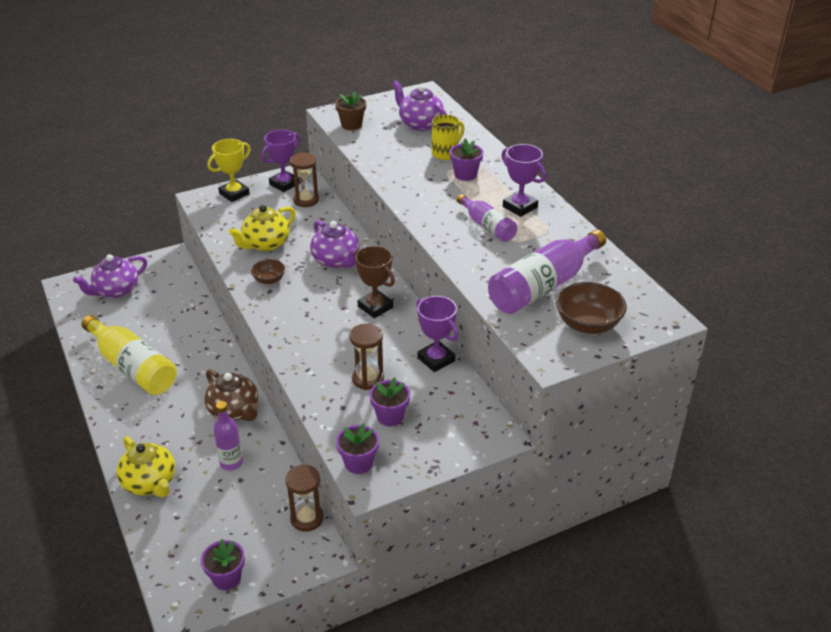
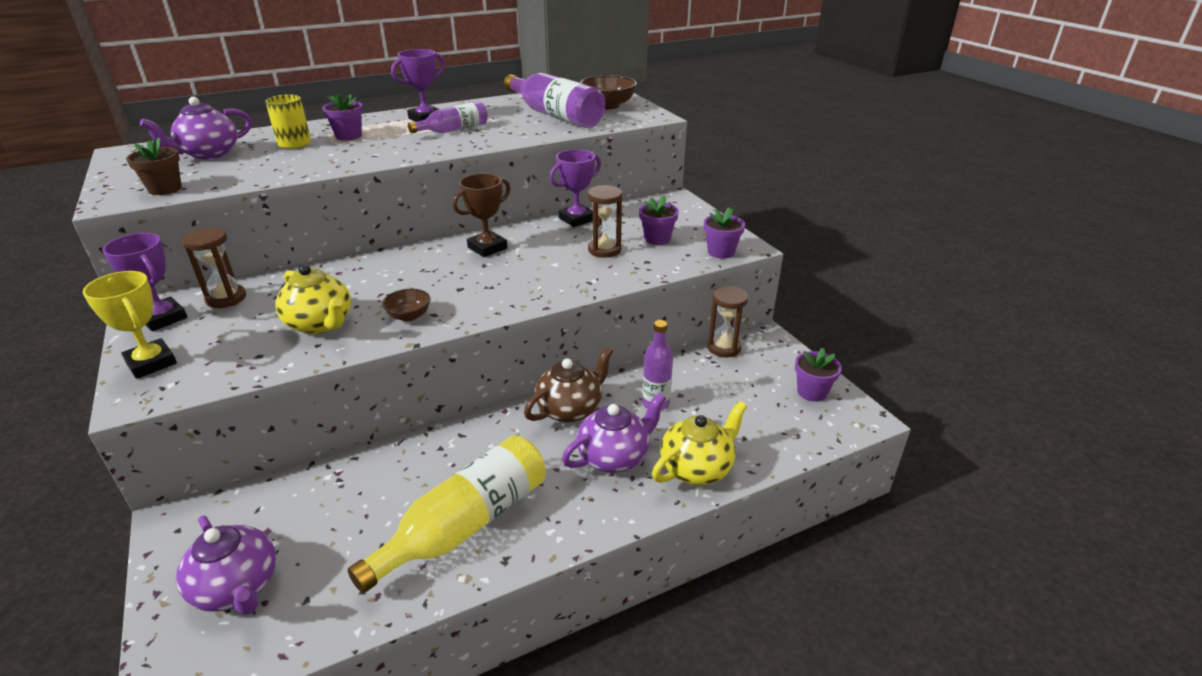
camera: 90 degrees left, 5 degrees down
purple teapot [310,220,359,268] -> purple teapot moved to [562,393,666,473]

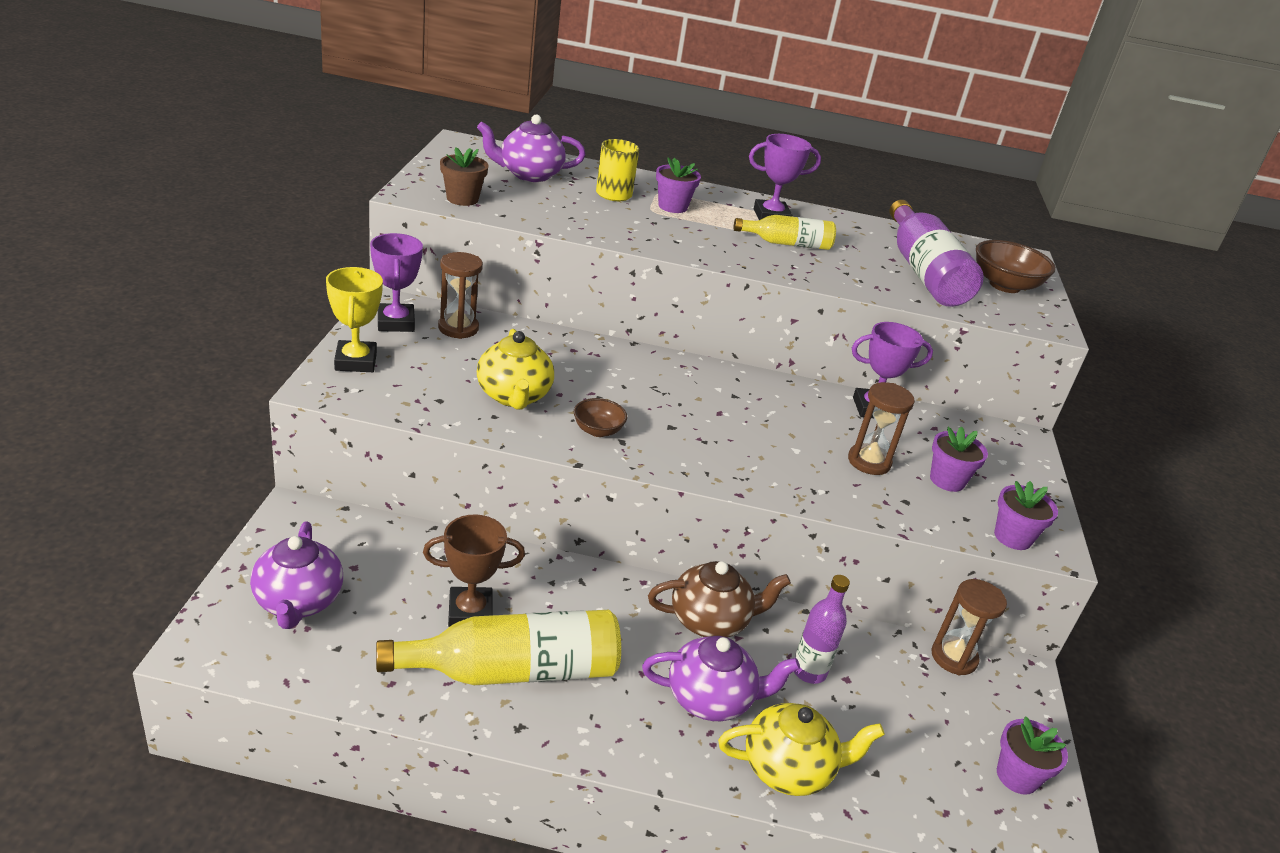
camera: 30 degrees right, 0 degrees up
purple bottle [408,101,488,133] -> yellow bottle [734,215,836,250]
brown trophy [453,173,511,257] -> brown trophy moved to [423,515,525,627]

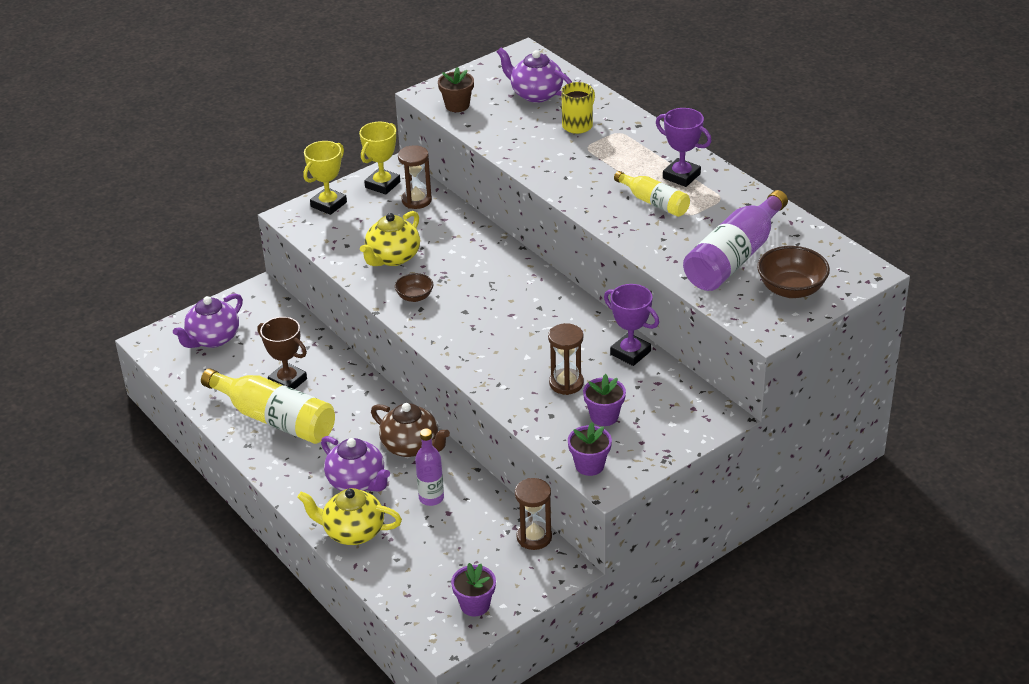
camera: 50 degrees right, 5 degrees up
purple trophy [370,233,423,332] -> yellow trophy [359,122,400,195]
purple flower pot [656,157,701,213] -> none
yellow teapot [718,703,885,796] -> yellow teapot turned 150 degrees clockwise [297,488,402,545]

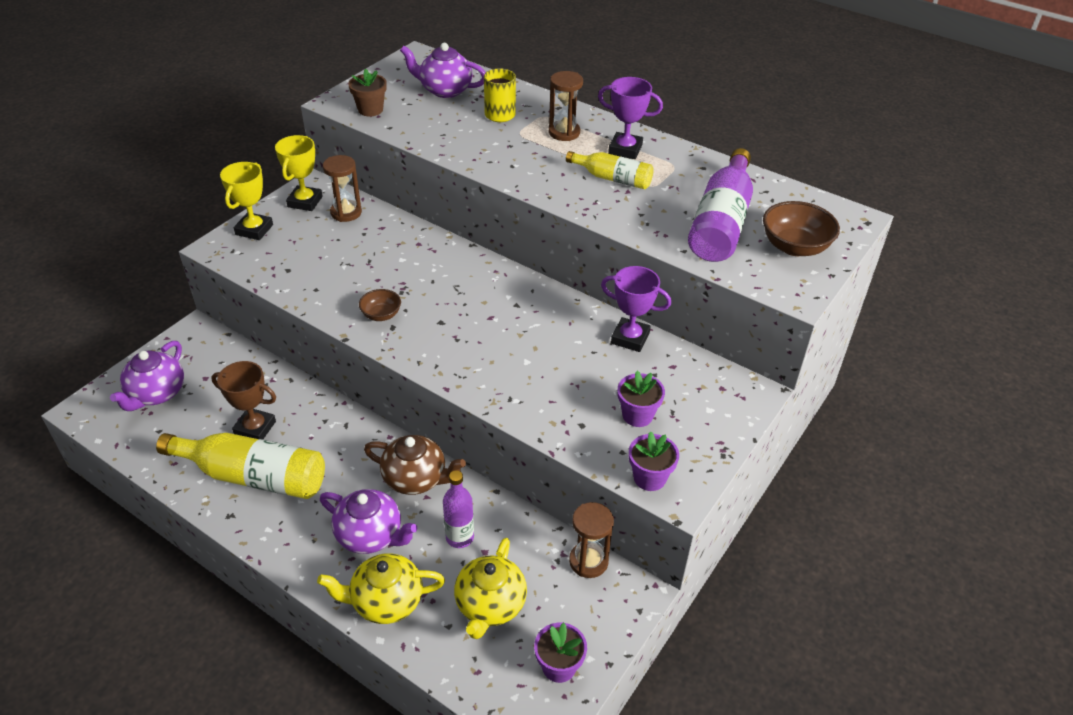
camera: 20 degrees left, 5 degrees up
yellow teapot [360,211,420,266] -> yellow teapot moved to [454,538,527,639]
brown hourglass [548,323,584,395] -> brown hourglass moved to [549,71,583,141]

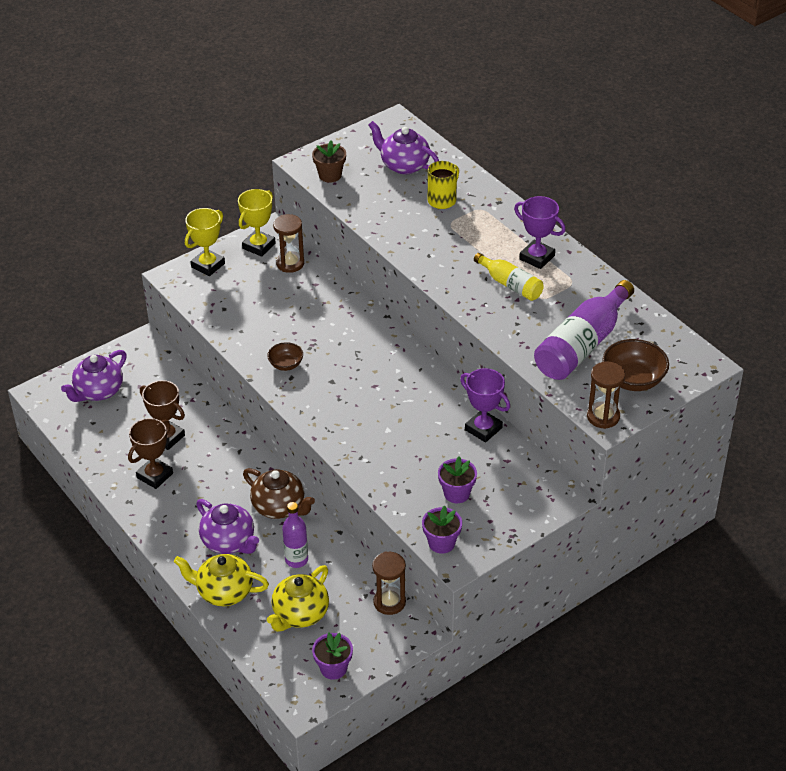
camera: 20 degrees right, 0 degrees up
yellow bottle [156,433,325,499] -> brown trophy [128,418,173,489]
brown hourglass [549,71,583,141] -> brown hourglass moved to [587,361,625,429]

